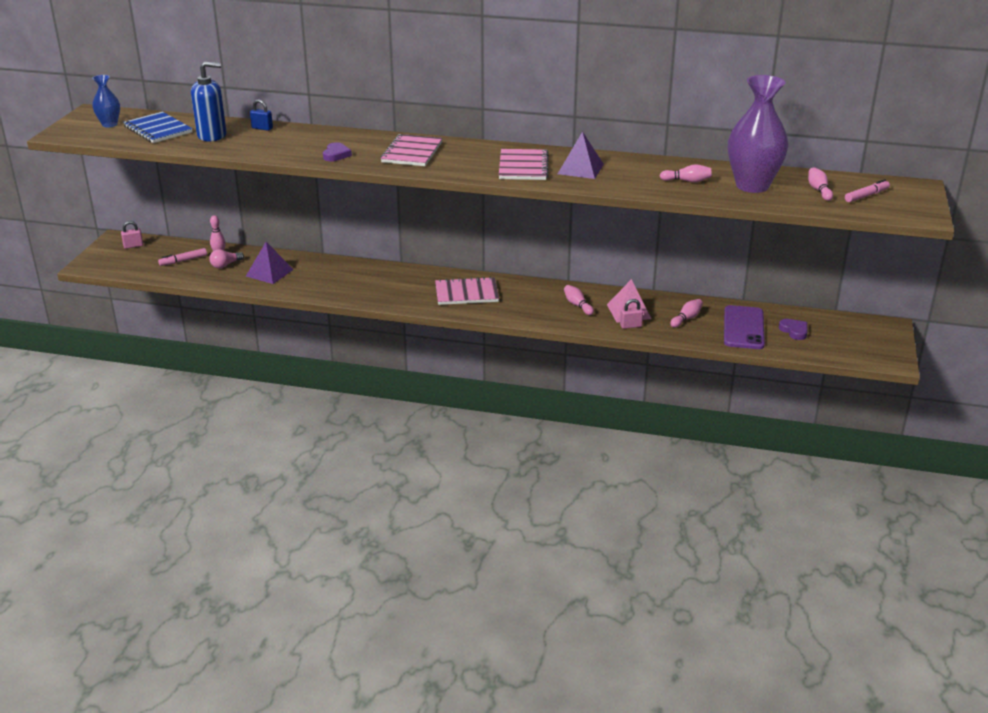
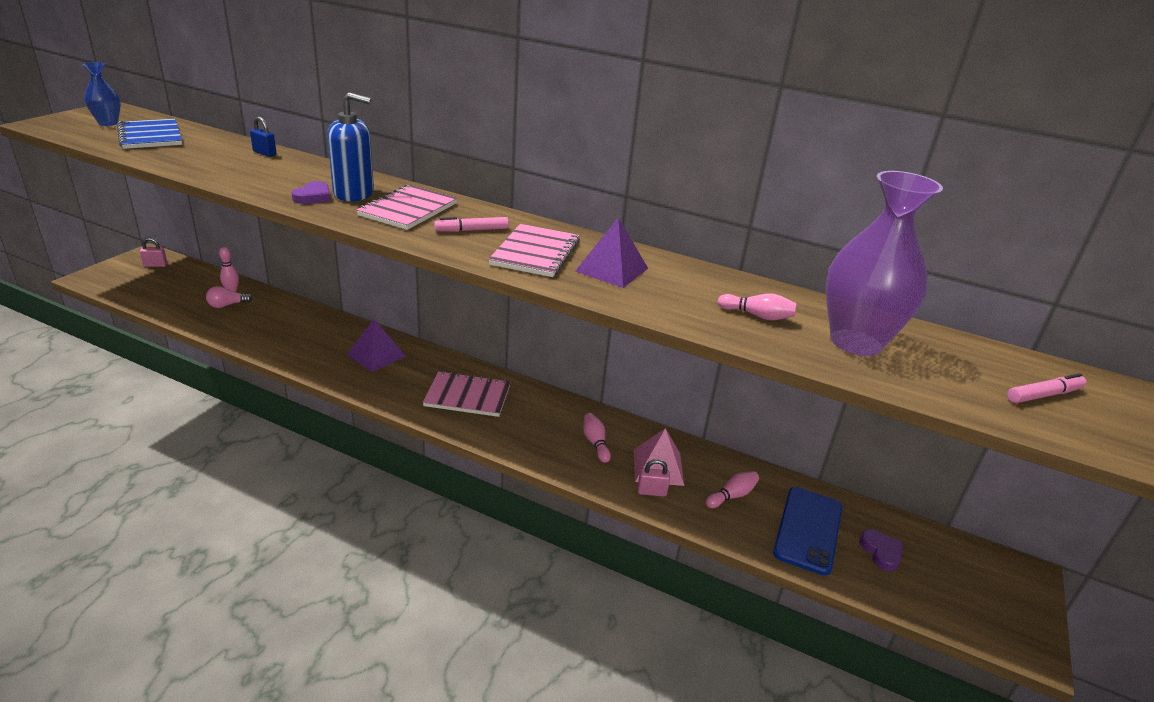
camera: 10 degrees right, 0 degrees up
pink marker [158,248,207,266] -> pink marker moved to [434,217,509,232]
blue soap dispenser [191,62,227,142] -> blue soap dispenser moved to [327,92,374,201]
purple pyramid [246,242,294,284] -> purple pyramid moved to [347,319,406,372]
purple phone [724,305,765,349] -> blue phone [773,487,842,576]
pink bowling pin [808,167,833,201] -> none

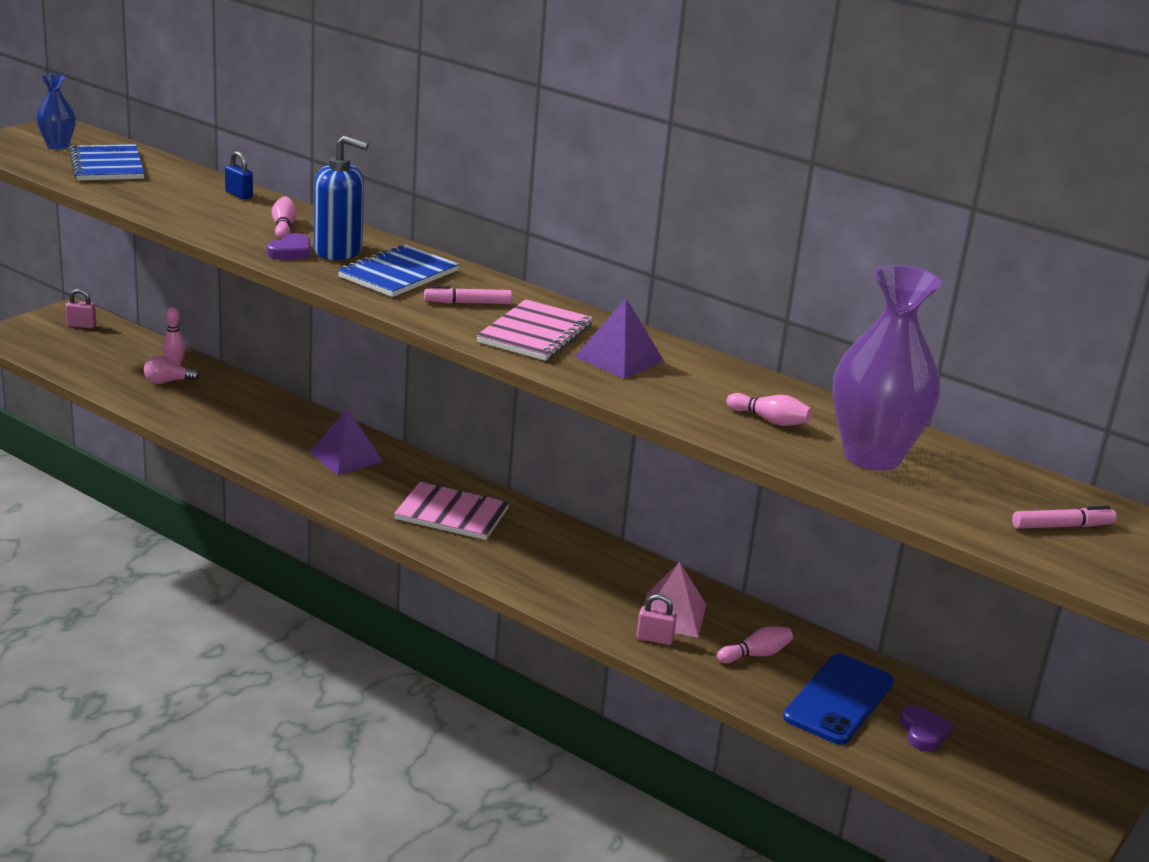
camera: 10 degrees right, 5 degrees down
pink notebook [356,184,458,230] -> blue notebook [338,244,459,297]
pink bowling pin [583,413,611,463] -> pink bowling pin moved to [272,196,297,239]

